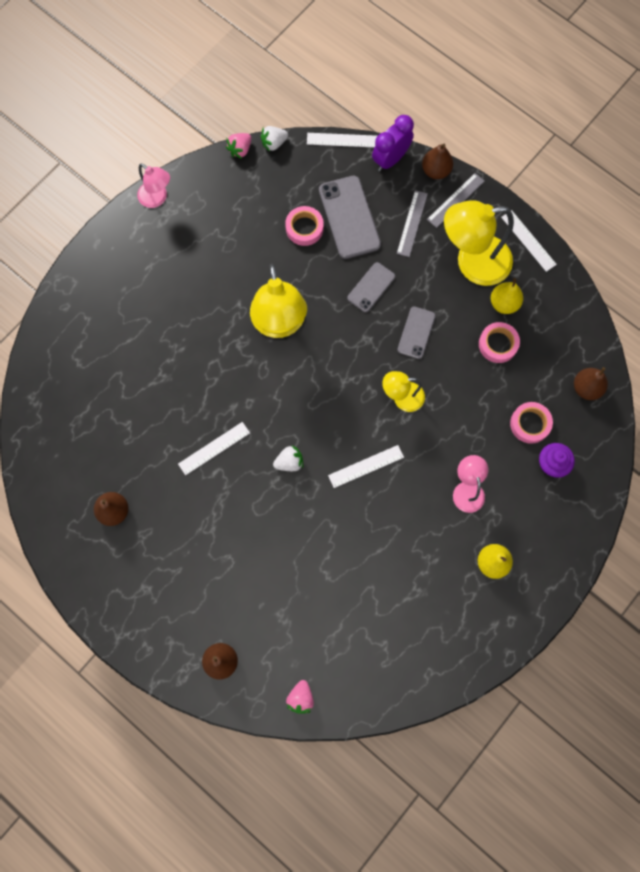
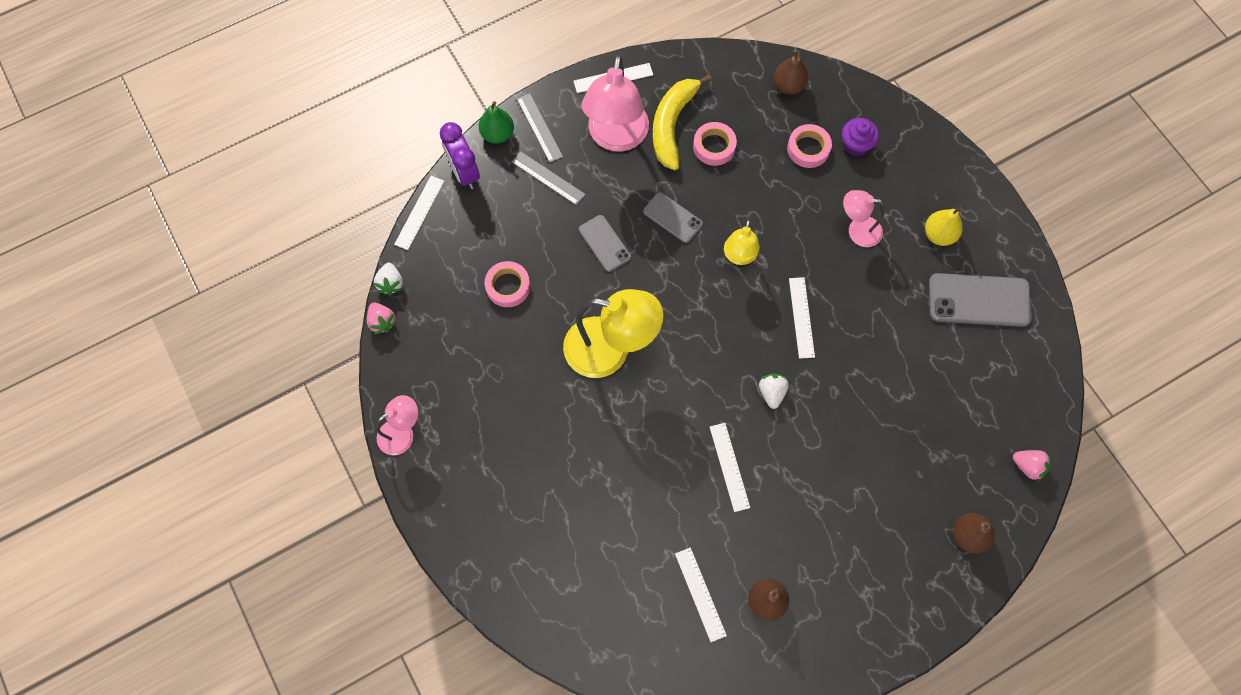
camera: 70 degrees left, 5 degrees down
grey phone [319,176,381,259] -> grey phone moved to [929,273,1032,327]
brown pear [422,143,453,179] -> green pear [479,101,514,144]
yellow lamp [444,200,514,286] -> pink lamp [581,55,649,152]
yellow pear [491,278,523,314] -> yellow banana [653,74,712,170]
none -> white ruler [675,547,727,642]

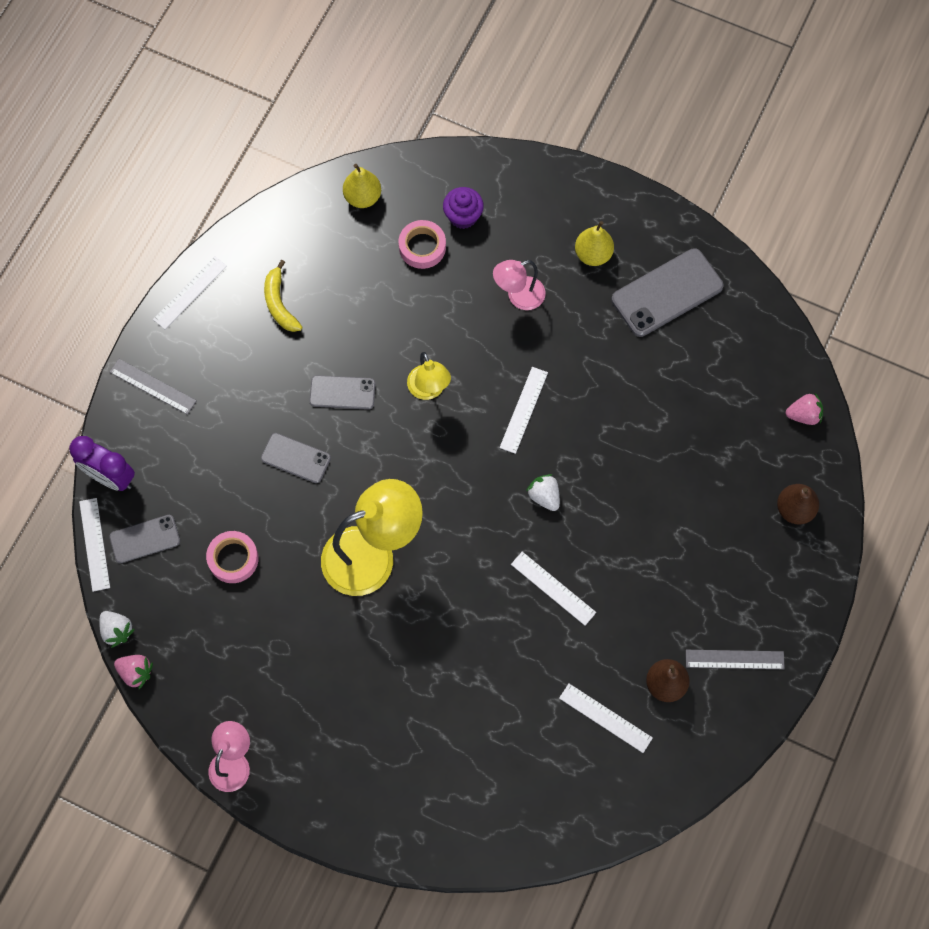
camera: 35 degrees left, 0 degrees up
green pear [479,101,514,144] -> none
grey ruler [512,151,586,205] -> grey ruler moved to [686,650,785,669]
pink lamp [581,55,649,152] -> none
yellow banana [653,74,712,170] -> yellow banana [264,260,302,332], size x0.62
pink tape [693,122,737,166] -> none
brown pear [774,50,809,95] -> yellow pear [343,164,381,208]
white ruler [789,277,815,359] -> white ruler turned 60 degrees clockwise [500,367,548,454]
none -> grey phone [109,515,180,563]

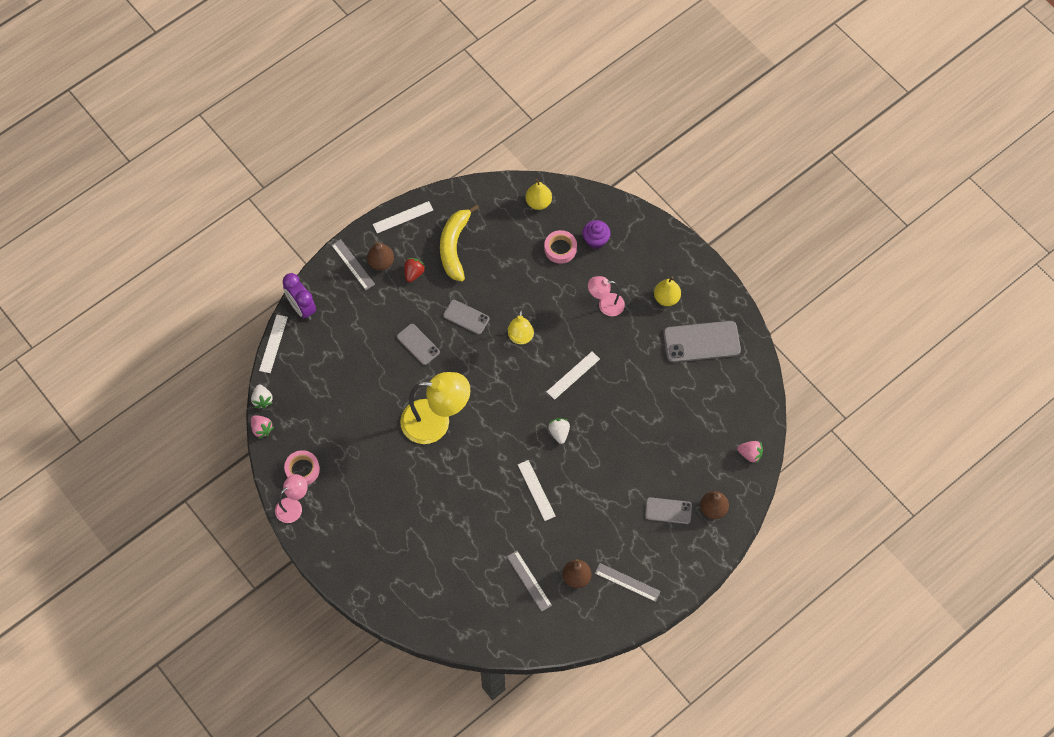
camera: 25 degrees right, 5 degrees down
grey phone [109,515,180,563] -> grey phone moved to [645,497,692,524]
pink tape [206,531,259,583] -> pink tape moved to [284,450,320,485]
yellow banana [264,260,302,332] -> yellow banana [440,204,479,281], size x1.60
white ruler [559,683,653,753] -> grey ruler [507,551,552,612]
none -> brown pear [367,241,394,270]
none -> red strawberry [404,258,425,282]

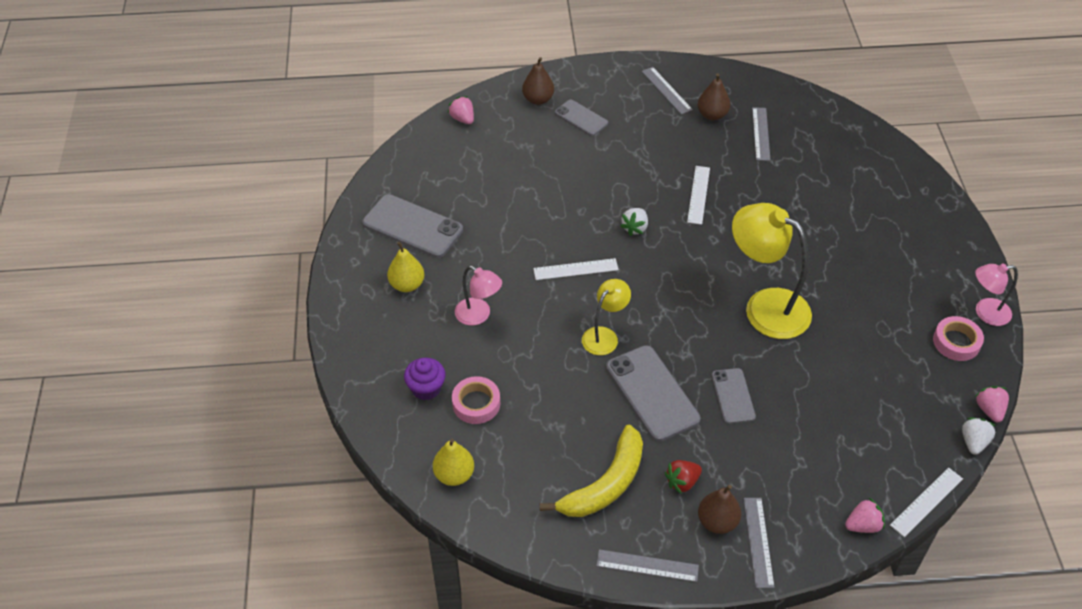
camera: 145 degrees left, 15 degrees down
purple clock [283,273,316,320] -> pink strawberry [845,498,885,533]
white ruler [373,201,433,233] -> grey ruler [596,549,699,582]
grey phone [443,300,490,335] -> grey phone [606,345,700,442], size x1.68

